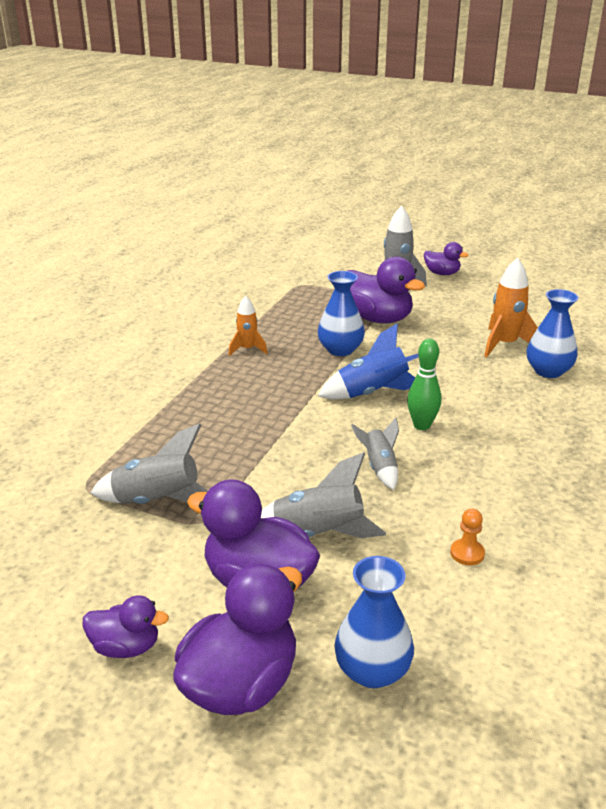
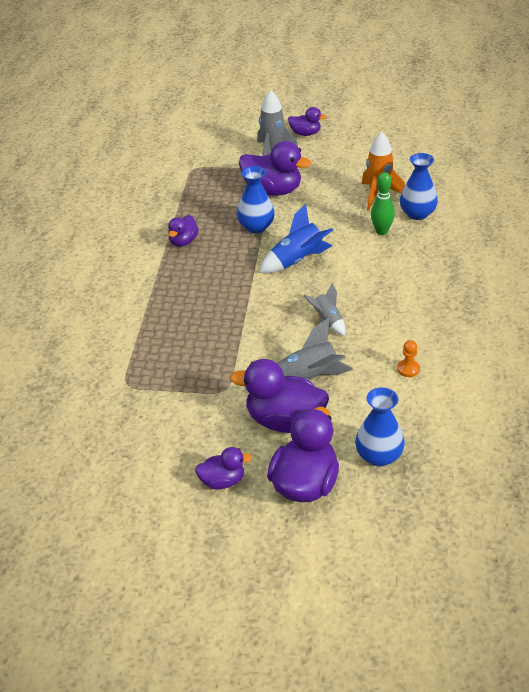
camera: 15 degrees left, 10 degrees up
grey rocket [91,423,208,504] -> none
orange rocket [229,296,268,356] -> purple duck [168,215,199,247]
green bowling pin [407,339,441,430] -> green bowling pin moved to [371,172,395,235]

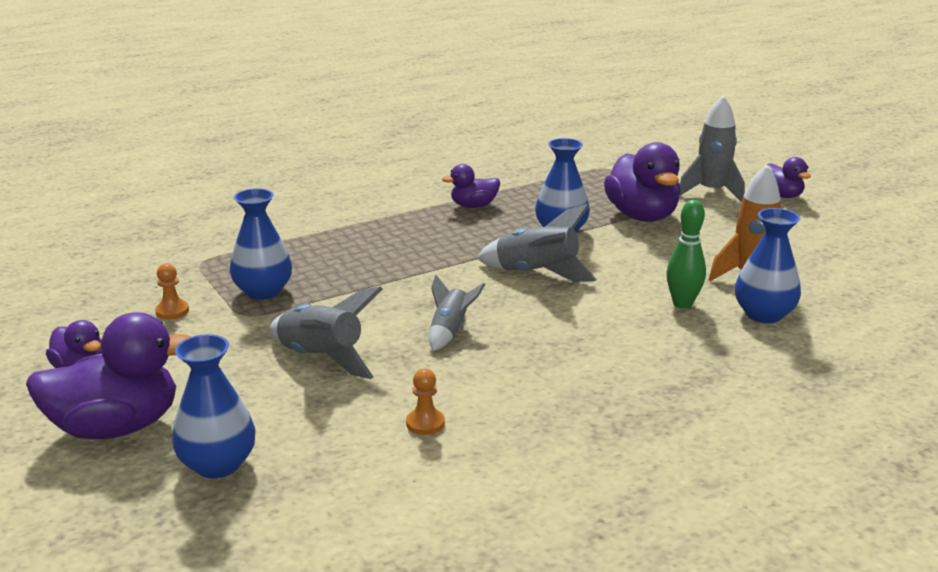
camera: 50 degrees right, 15 degrees down
purple duck [230,359,329,433] -> none
blue rocket [259,204,334,273] -> grey rocket [477,204,597,282]
none -> orange pawn [155,264,189,319]
none -> blue vase [230,188,292,299]

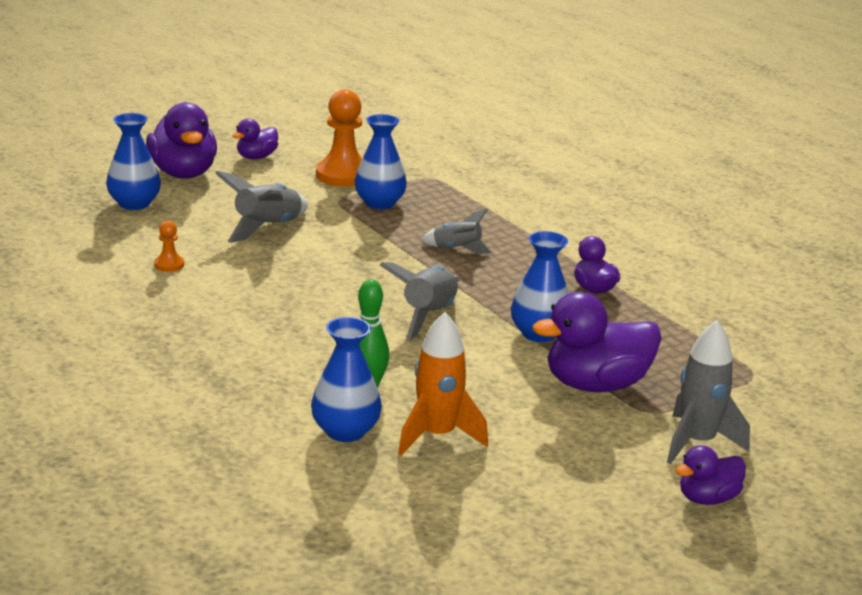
camera: 85 degrees right, 0 degrees up
orange pawn [155,264,189,319] -> orange pawn [316,90,362,187], size x2.15
grey rocket [429,275,485,351] -> grey rocket moved to [421,208,492,254]

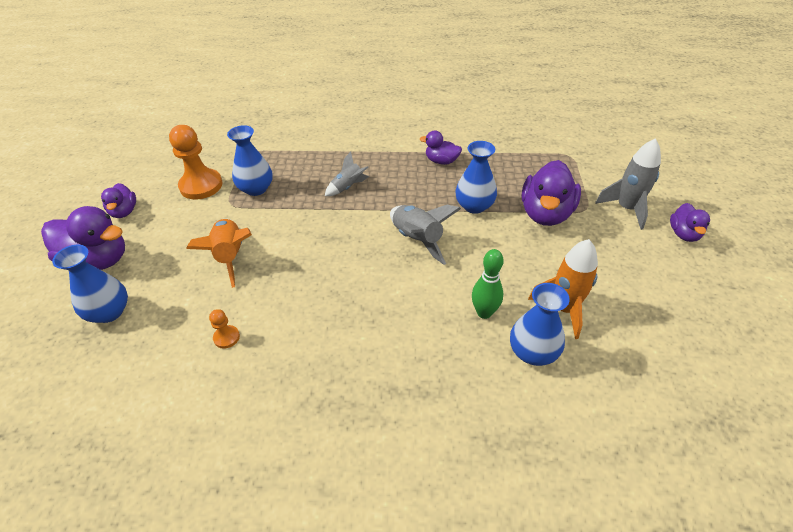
camera: 50 degrees left, 20 degrees up
grey rocket [215,171,308,243] -> orange rocket [186,219,252,288]

